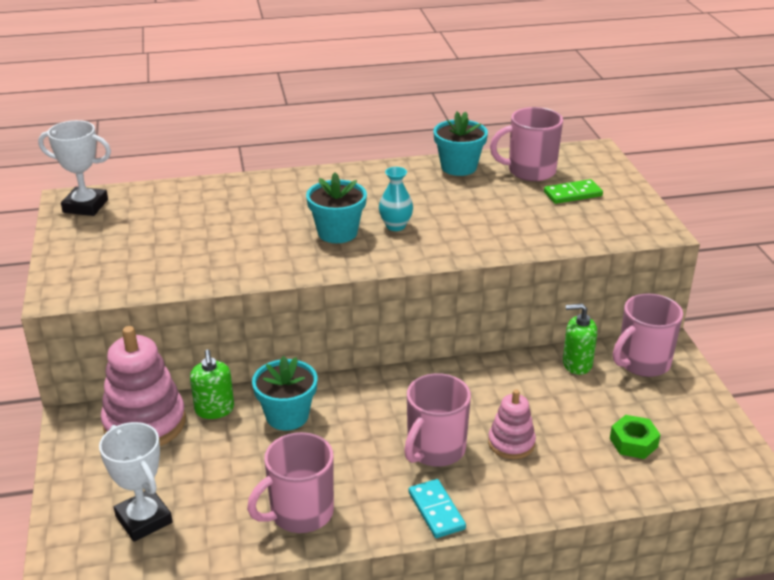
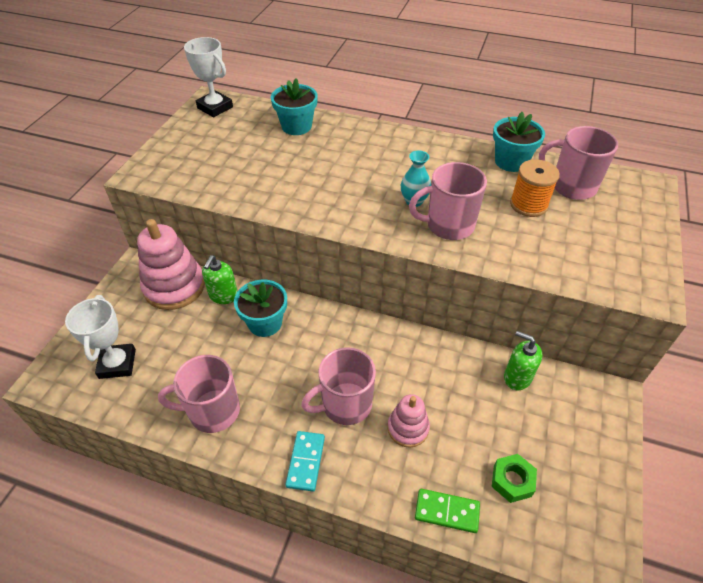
camera: 30 degrees right, 15 degrees up
turquoise flower pot [306,172,367,243] -> turquoise flower pot moved to [271,78,318,135]
green domino [544,179,603,204] -> green domino moved to [415,489,480,533]
pink mug [613,293,683,377] -> pink mug moved to [409,162,487,240]
none -> orange spool [510,159,560,217]

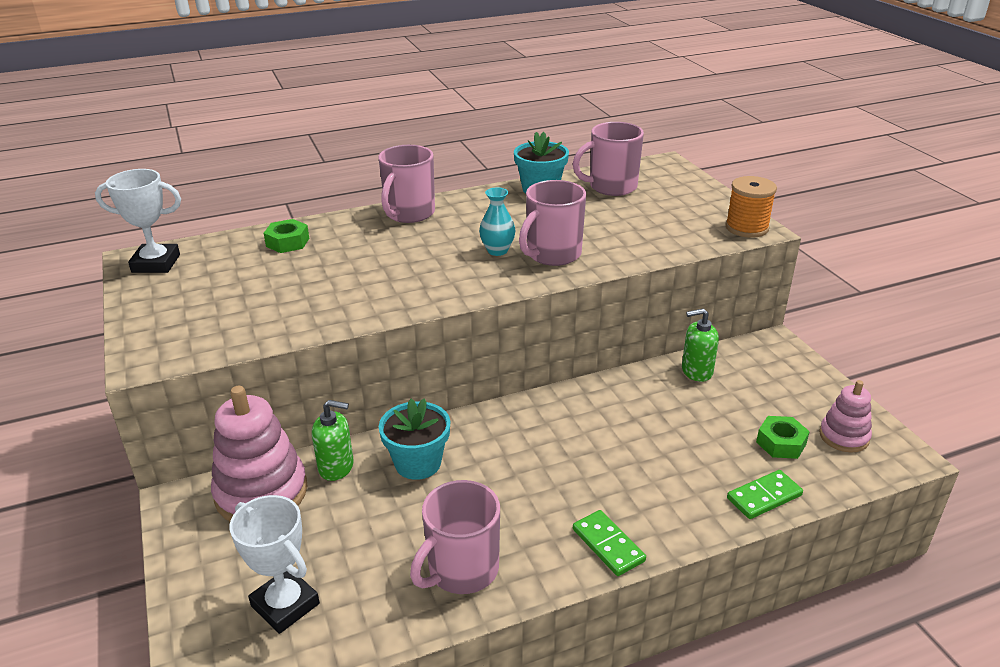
camera: 40 degrees left, 15 degrees down
green soap dispenser [202,255,237,304] -> green soap dispenser turned 60 degrees counterclockwise [312,400,354,481]
turquoise flower pot [271,78,318,135] -> green nut [264,219,309,253]
turquoise domino [286,431,325,492] -> green domino [573,510,646,576]
pink mug [301,347,376,425] -> pink mug moved to [378,145,435,223]
pink stacking toy [388,394,430,448] -> pink stacking toy moved to [819,380,872,452]
orange spool [510,159,560,217] -> orange spool moved to [725,176,777,238]

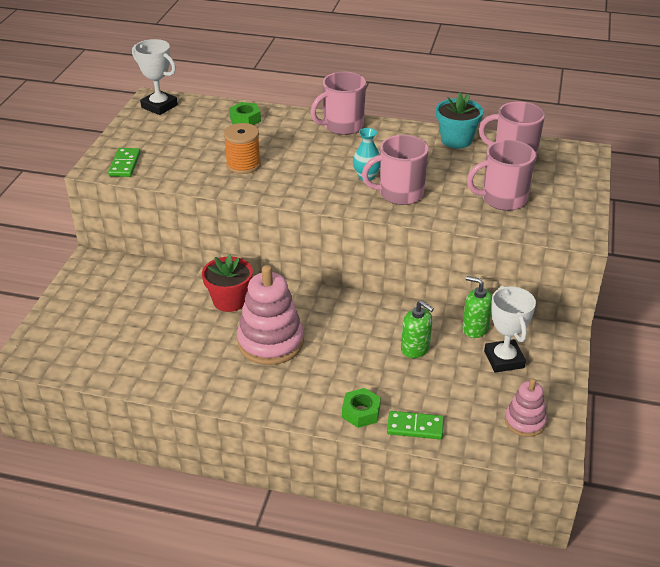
camera: 35 degrees right, 5 degrees up
pink stacking toy [211,386,308,521] -> pink stacking toy moved to [237,265,304,365]
white trophy [230,495,320,634] -> white trophy moved to [484,286,536,373]
green soap dispenser [312,400,354,481] -> green soap dispenser moved to [401,300,434,358]
turquoise flower pot [379,398,450,480] -> red flower pot [202,254,253,312]
pink mug [410,480,500,594] -> pink mug moved to [467,140,536,211]
green domino [573,510,646,576] -> green domino moved to [108,148,141,177]
orange spool [725,176,777,238] -> orange spool moved to [224,123,261,174]
green nut [756,416,810,459] -> green nut moved to [342,388,381,428]

